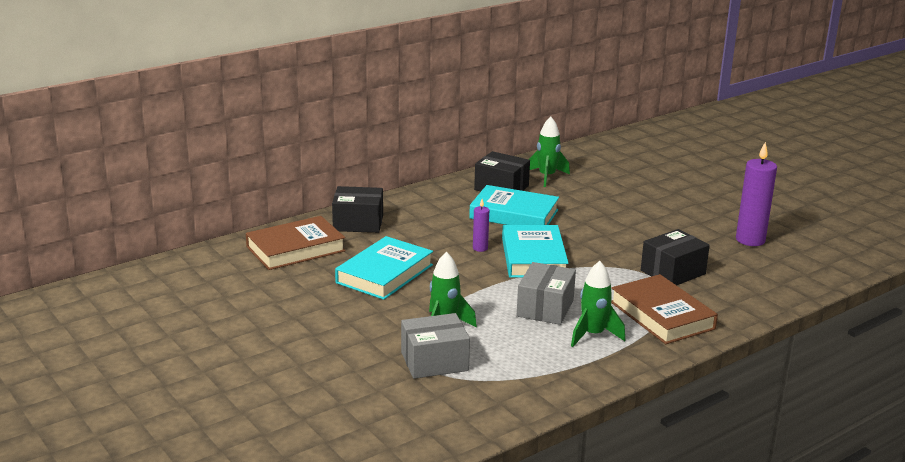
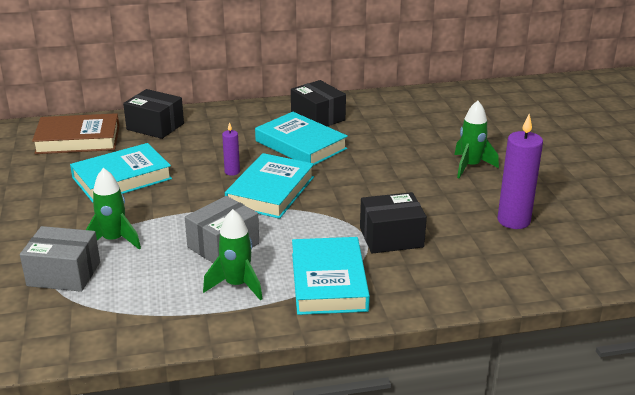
camera: 25 degrees right, 5 degrees up
green rocket [529,117,570,187] -> green rocket moved to [454,100,499,178]
brown book [611,274,718,344] -> turquoise book [292,237,370,315]

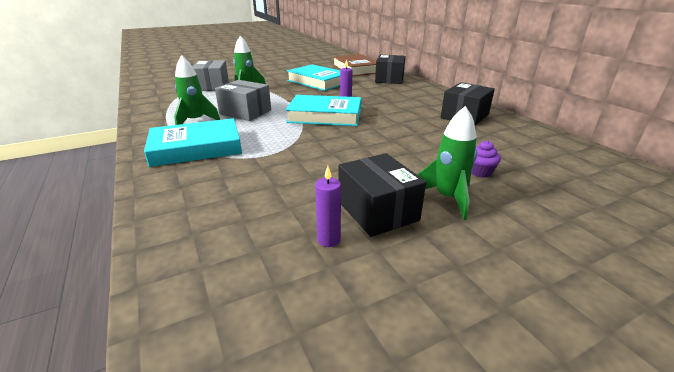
camera: 75 degrees right, 0 degrees up
turquoise book [255,112,348,166] -> none
black box [360,192,427,254] -> black box moved to [338,153,426,237]
purple candle [497,114,543,229] -> purple candle [315,166,341,247], size x0.51
none -> purple cupcake [471,141,501,178]

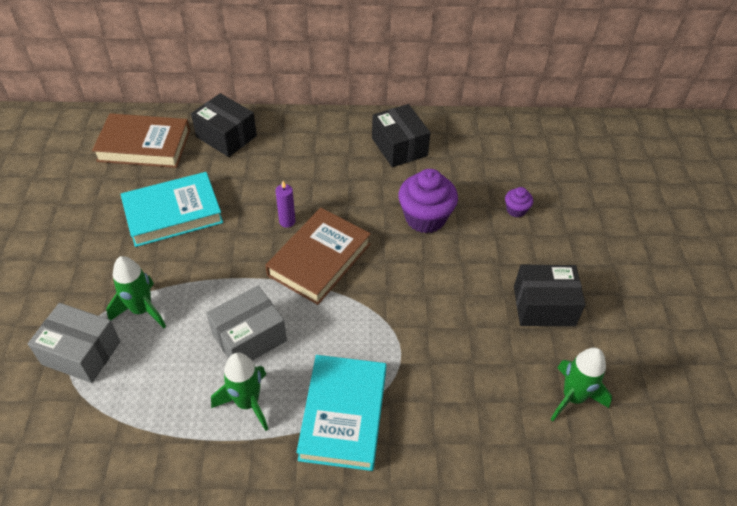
camera: 65 degrees left, 20 degrees up
turquoise book [285,95,361,126] -> brown book [265,208,371,305]
purple candle [315,166,341,247] -> none
green rocket [417,106,477,220] -> green rocket moved to [550,347,612,421]
none -> purple cupcake [398,169,458,233]

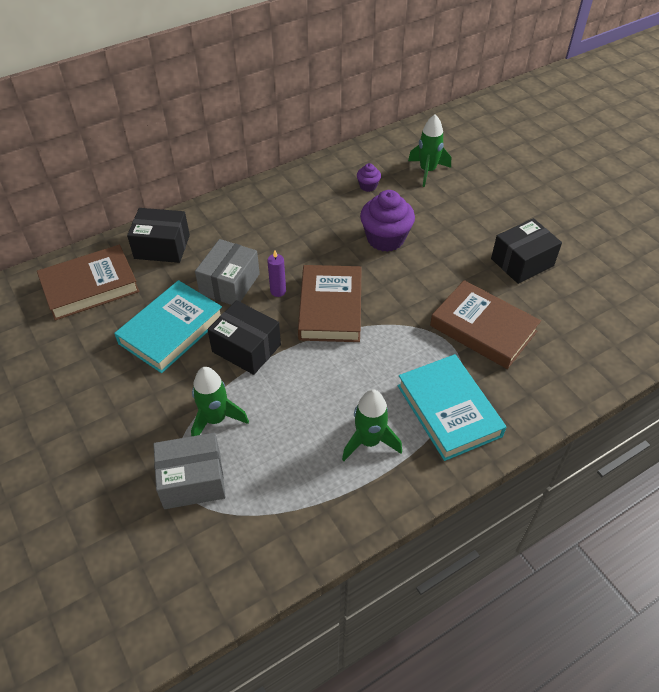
camera: 30 degrees left, 0 degrees up
grey box [206,286,287,361] -> grey box moved to [195,239,260,305]
black box [372,104,430,167] -> black box moved to [207,300,281,375]
purple cupcake [505,187,533,218] -> purple cupcake moved to [357,163,381,192]
green rocket [550,347,612,421] -> green rocket moved to [408,114,451,187]
none -> brown book [430,280,541,369]

